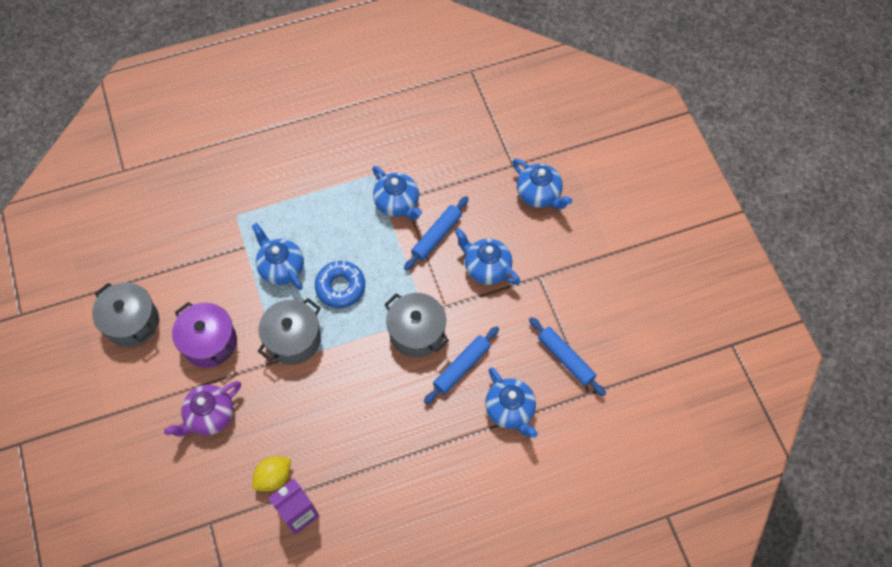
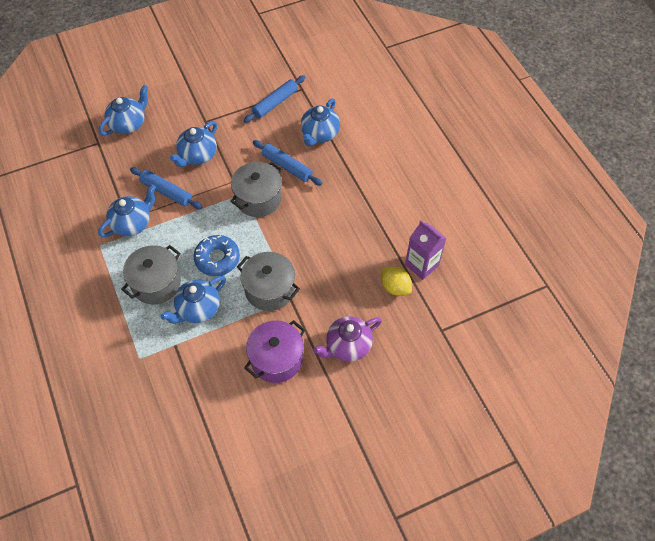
camera: 95 degrees left, 5 degrees down
grey pot [92,282,159,347] -> grey pot moved to [121,245,181,304]
purple teapot [164,381,241,437] -> purple teapot turned 105 degrees clockwise [313,316,382,362]
blue teapot [485,367,538,438] -> blue teapot turned 150 degrees clockwise [301,99,340,146]

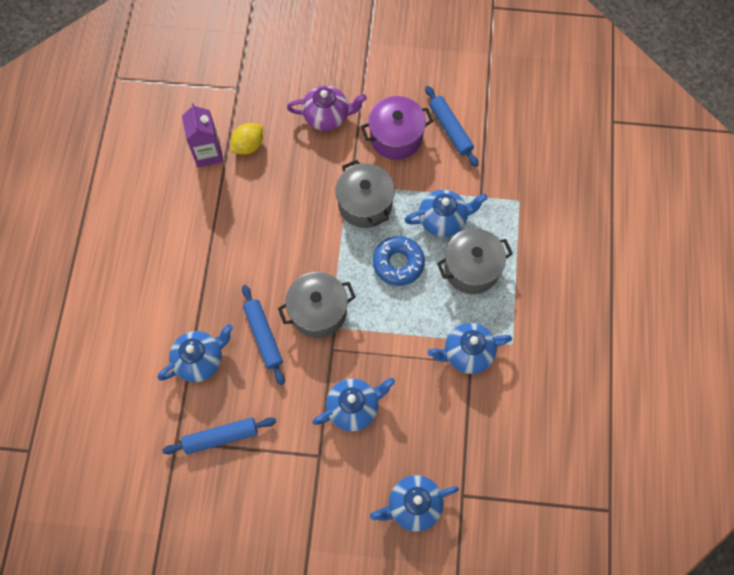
camera: 150 degrees left, 10 degrees up
blue rolling pin [130,167,202,209] -> blue rolling pin moved to [425,86,479,167]
yellow lemon [381,267,412,296] -> yellow lemon turned 60 degrees clockwise [231,123,263,155]

